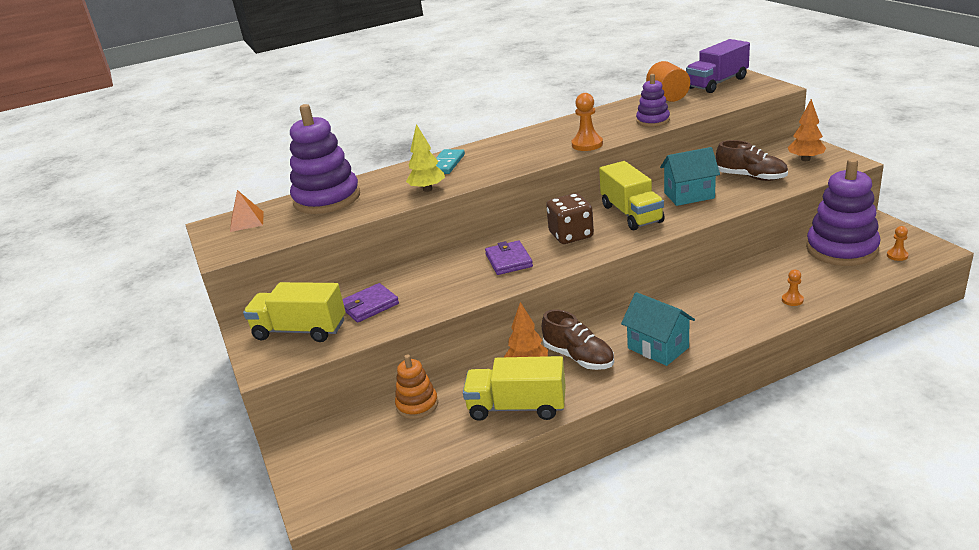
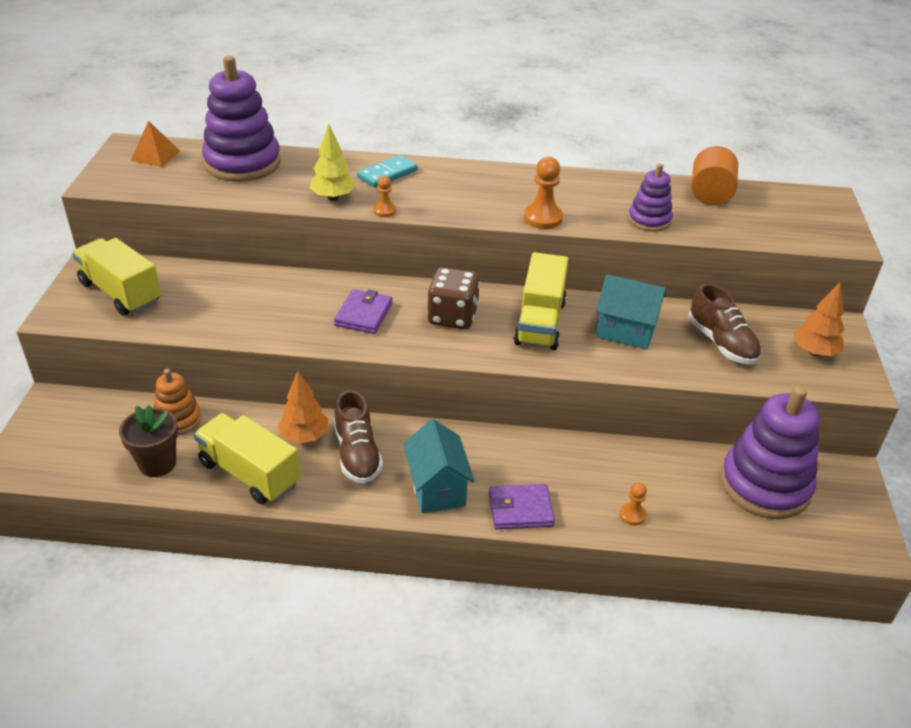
camera: 25 degrees right, 10 degrees up
purple wallet [342,283,399,323] -> purple wallet moved to [489,484,555,529]
purple truck [686,39,750,93] -> none
orange pawn [887,226,909,261] -> orange pawn moved to [374,176,396,217]
none -> brown flower pot [119,405,178,477]

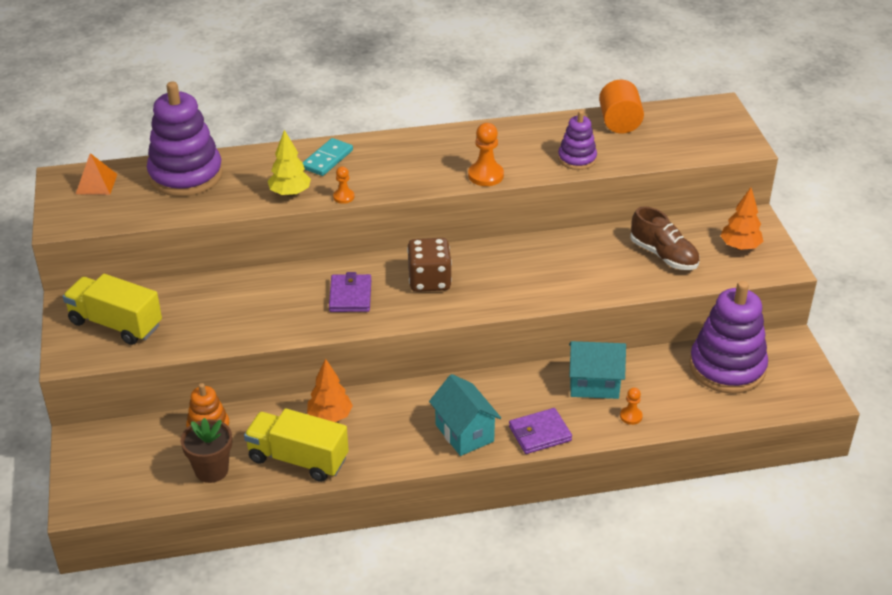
camera: 15 degrees left, 0 degrees up
brown shoe [334,390,383,484] -> none
yellow truck [514,252,568,350] -> none
turquoise house [596,275,666,350] -> turquoise house moved to [569,341,626,399]

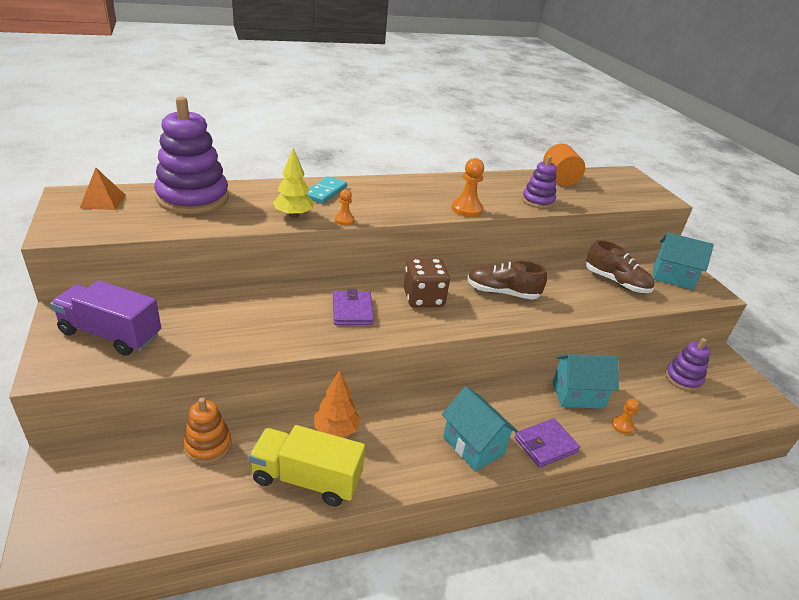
camera: 10 degrees left, 5 degrees down
yellow truck [63,274,162,345] -> purple truck [50,280,161,356]
brown flower pot [181,418,232,483] -> none
purple stacking toy [689,281,768,394] -> purple stacking toy [665,338,710,391], size x0.53
orange tree [720,187,763,250] -> turquoise house [653,232,714,290]
none -> brown shoe [467,260,547,300]

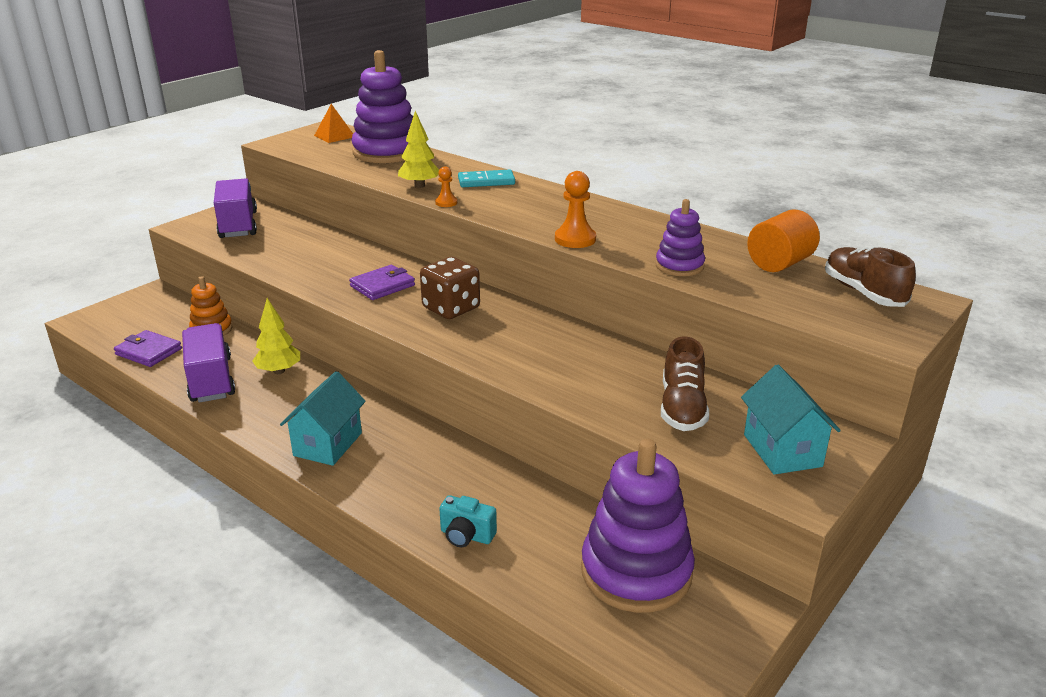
camera: 60 degrees right, 5 degrees down
yellow truck [249,425,365,507] -> purple truck [182,323,235,403]
orange tree [314,370,361,438] -> yellow tree [253,298,300,374]
brown shoe [467,260,547,300] -> brown shoe moved to [825,246,916,307]
purple wallet [515,418,580,468] -> purple wallet moved to [114,330,182,367]
turquoise house [553,354,619,409] -> none
orange pawn [612,399,639,434] -> turquoise camera [439,495,497,547]
purple stacking toy [665,338,710,391] -> purple stacking toy [581,439,695,613], size x1.87

